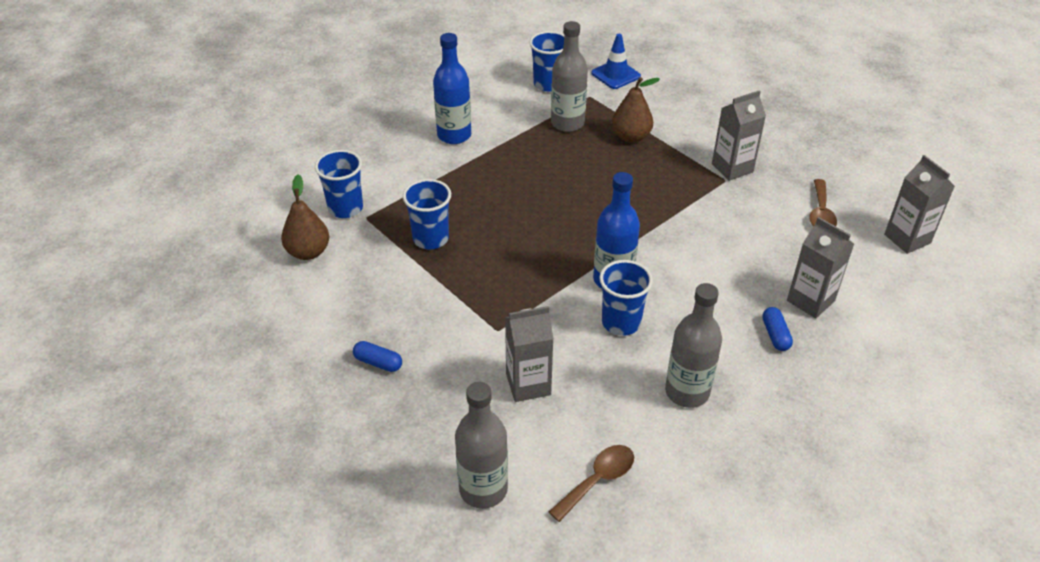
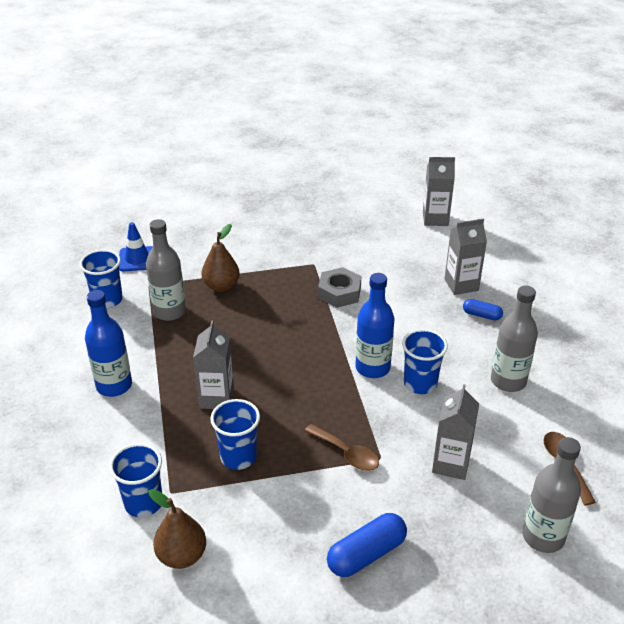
camera: 60 degrees left, 5 degrees down
blue capsule [353,341,402,372] -> blue capsule [327,513,407,577], size x1.71
grey carton [712,90,766,181] -> grey carton moved to [193,320,234,409]
brown spoon [809,179,837,227] -> brown spoon moved to [305,424,379,471]
none -> grey nut [318,267,361,308]

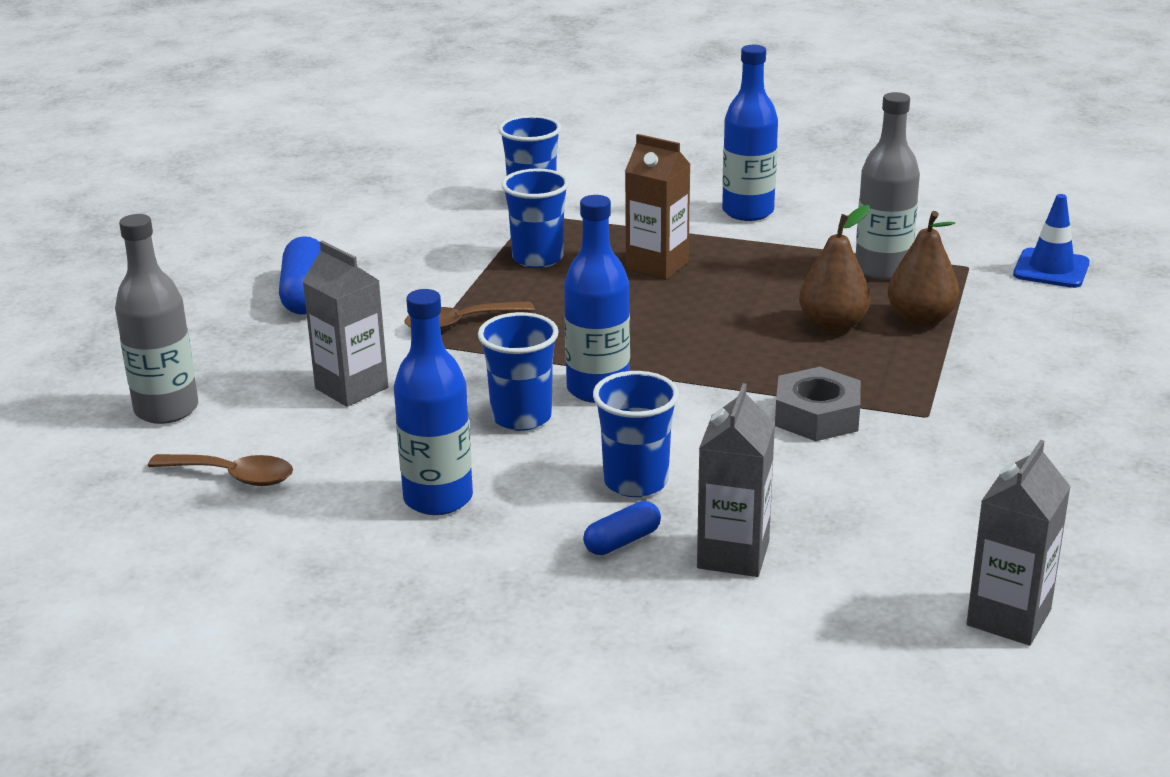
camera: 120 degrees right, 10 degrees down
blue cup [80,249,123,308] -> blue cup moved to [593,371,679,497]
brown pear [149,489,206,569] -> brown pear moved to [799,205,871,333]
grey carton [193,320,234,409] -> brown carton [625,134,691,280]
grey bottle [491,285,538,392] -> blue bottle [394,289,473,515]

